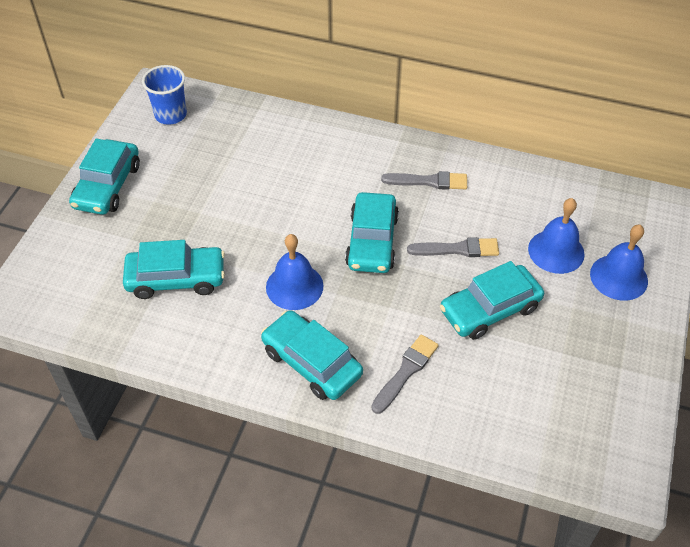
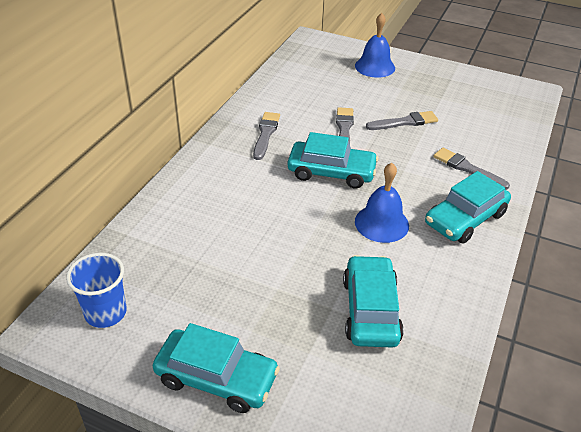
camera: 85 degrees left, 10 degrees down
turquoise car [440,261,544,340] -> grey brush [366,111,438,130]
blue bell [528,198,585,274] -> none

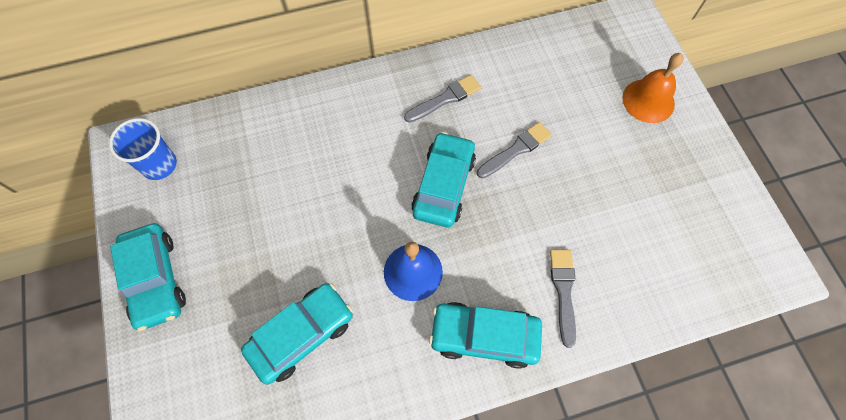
camera: 50 degrees right, 25 degrees up
turquoise car [288,132,378,188] -> turquoise car turned 135 degrees counterclockwise [411,132,476,228]
blue bell [355,13,395,78] -> orange bell [622,53,684,123]
grey brush [366,111,438,130] -> none

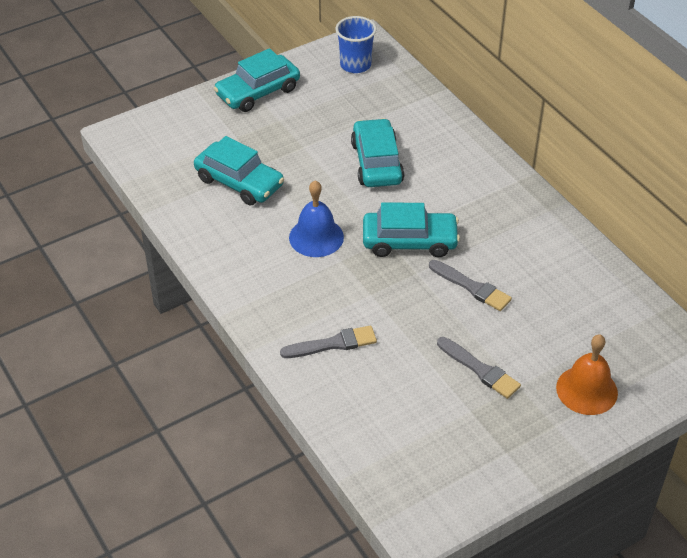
camera: 75 degrees right, 20 degrees down
grey brush [404,75,481,123] -> grey brush moved to [437,337,521,399]
turquoise car [429,302,542,369] -> turquoise car moved to [351,118,404,187]

